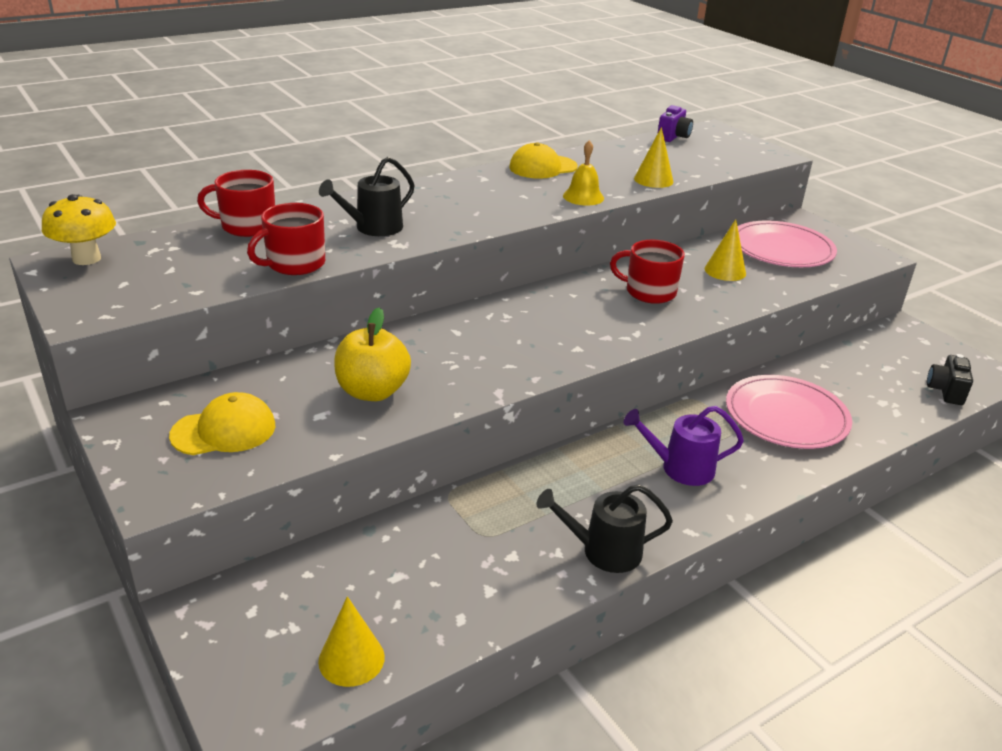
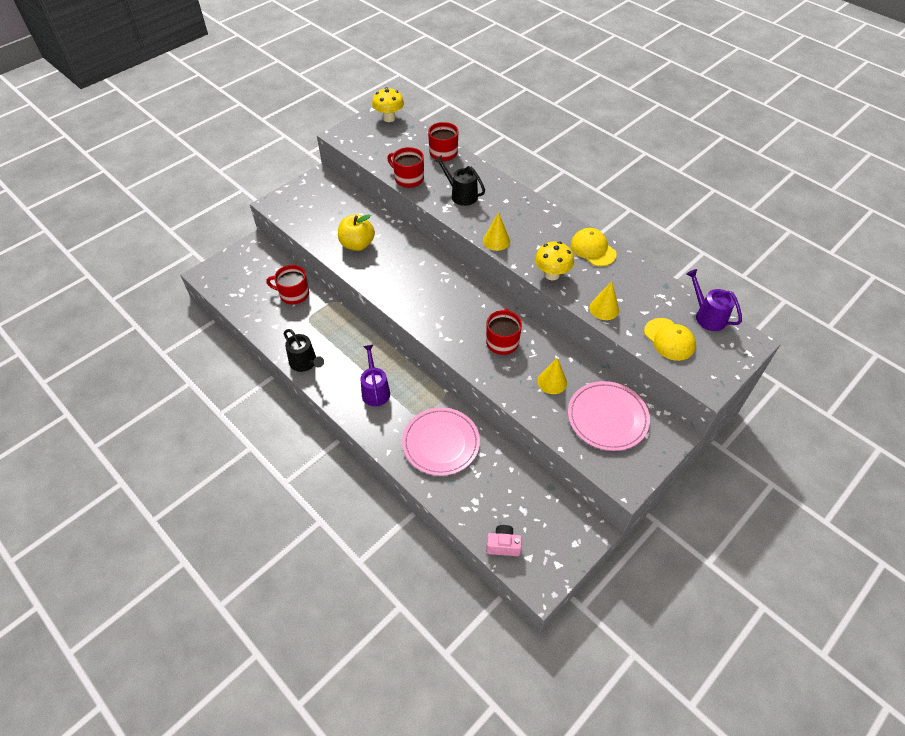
camera: 80 degrees right, 20 degrees up
yellow cap [169,392,275,455] -> yellow cap moved to [644,318,696,361]
yellow cone [318,596,385,687] -> yellow cone moved to [483,212,510,251]
black watering can [537,485,673,573] -> black watering can turned 150 degrees clockwise [284,329,324,372]
yellow bell [563,140,604,205] -> yellow mushroom [535,241,574,280]
purple camera [657,105,693,142] -> purple watering can [686,269,742,331]
black camera [927,354,973,405] -> pink camera [486,525,522,556]
none -> red mug [266,265,309,304]

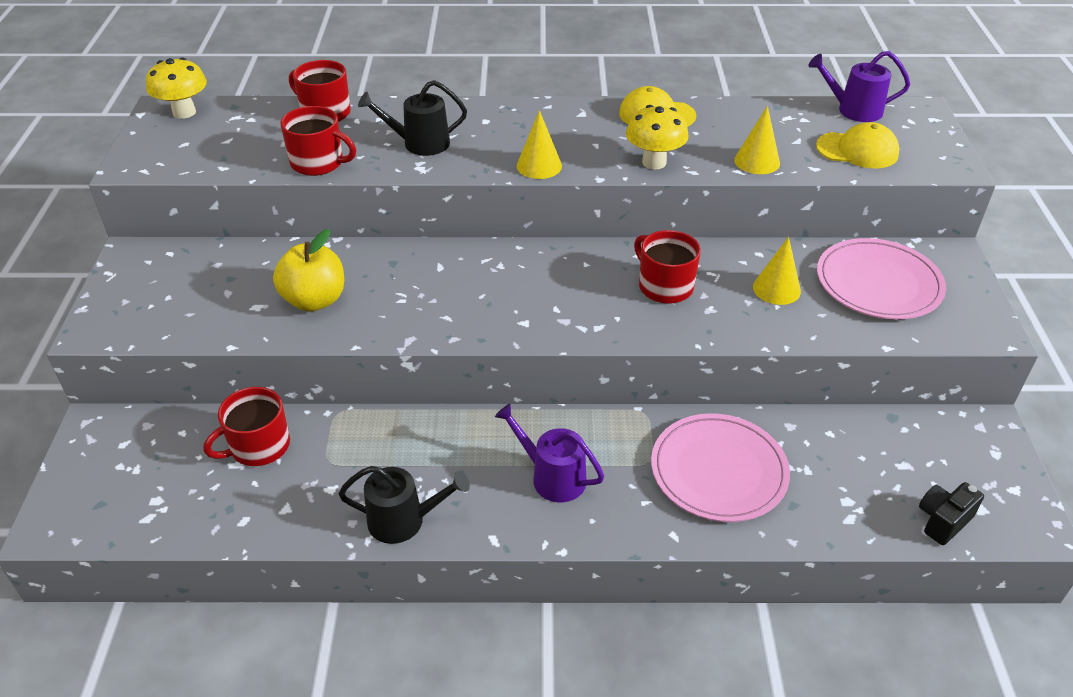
camera: 45 degrees left, 10 degrees down
red mug [387,147,424,188] -> red mug turned 150 degrees counterclockwise [281,106,356,176]
pink camera [486,525,522,556] -> black camera [919,482,984,545]

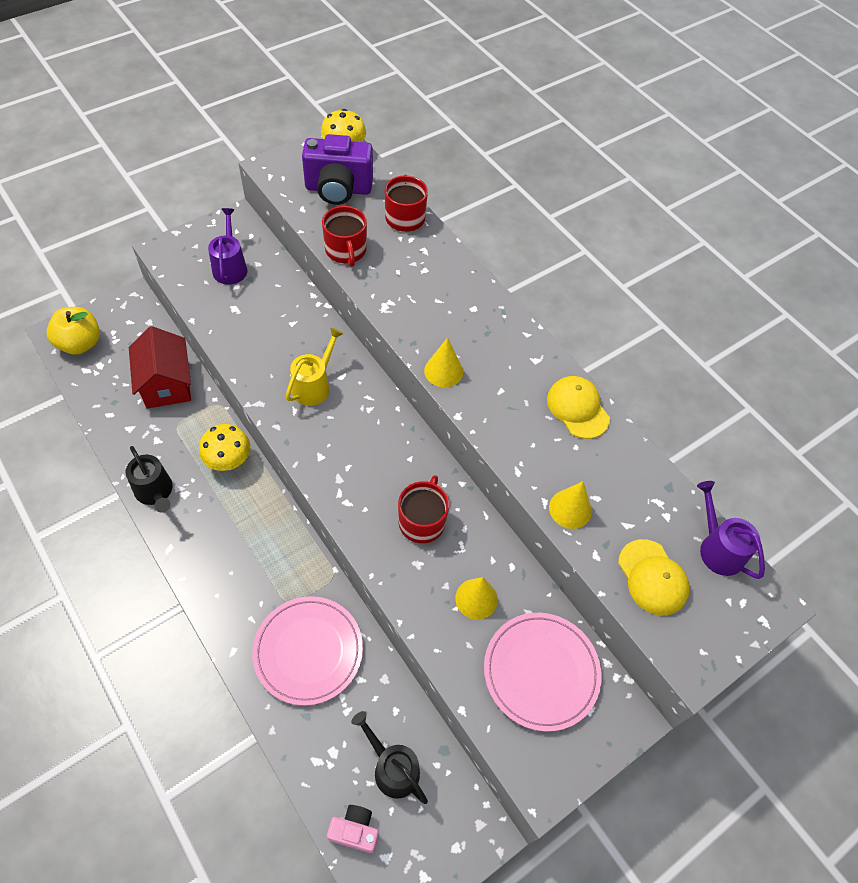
camera: 50 degrees right, 15 degrees up
red mug [204,387,290,466] -> red house [129,326,191,409]
yellow apple [273,229,344,311] -> yellow apple moved to [47,307,100,355]
black watering can [358,80,467,156] -> black watering can moved to [351,711,428,804]
purple watering can [495,404,604,502] -> purple watering can moved to [208,208,247,285]
yellow mushroom [626,105,689,169] -> yellow mushroom moved to [199,424,250,471]
black camera [919,482,984,545] -> pink camera [327,805,379,853]
none -> yellow watering can [286,327,343,406]
none -> purple camera [302,134,373,205]

